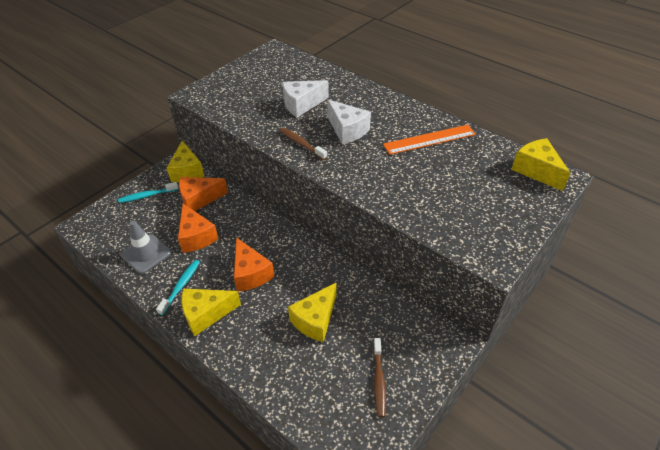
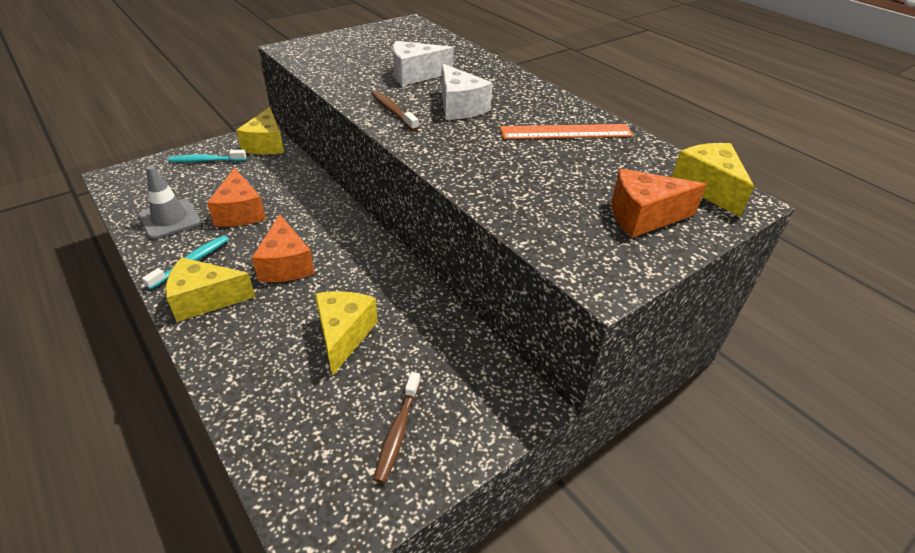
camera: 10 degrees right, 5 degrees down
orange cheese [179,177,228,211] -> orange cheese moved to [611,169,707,238]
yellow cheese [288,283,336,342] -> yellow cheese turned 135 degrees clockwise [315,291,378,376]

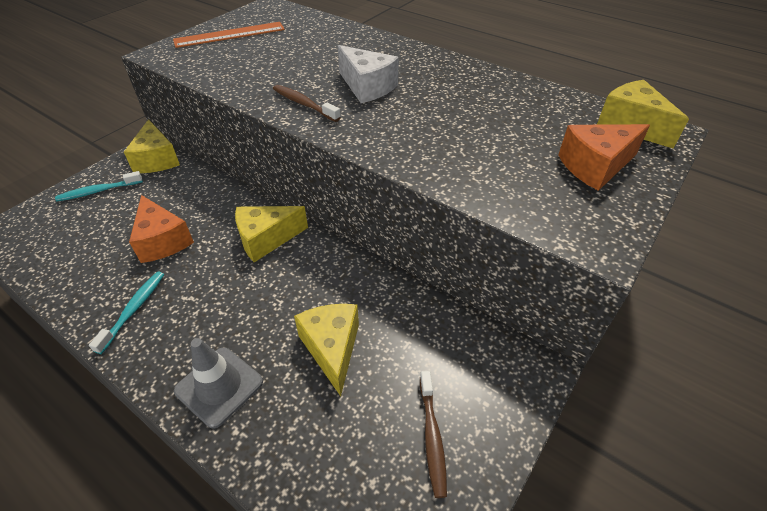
camera: 15 degrees left, 5 degrees up
grey traffic cone [138,165,201,239] -> grey traffic cone moved to [174,338,263,428]
yellow cheese [165,257,255,322] -> yellow cheese moved to [235,206,308,262]
orange cheese [252,214,315,282] -> none
white cheese [393,41,454,86] -> none
orange ruler [500,124,634,139] -> orange ruler moved to [173,22,285,48]

